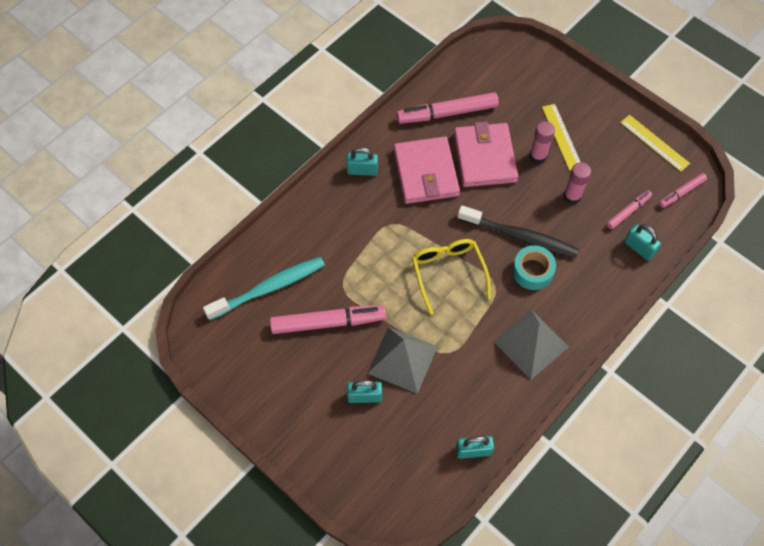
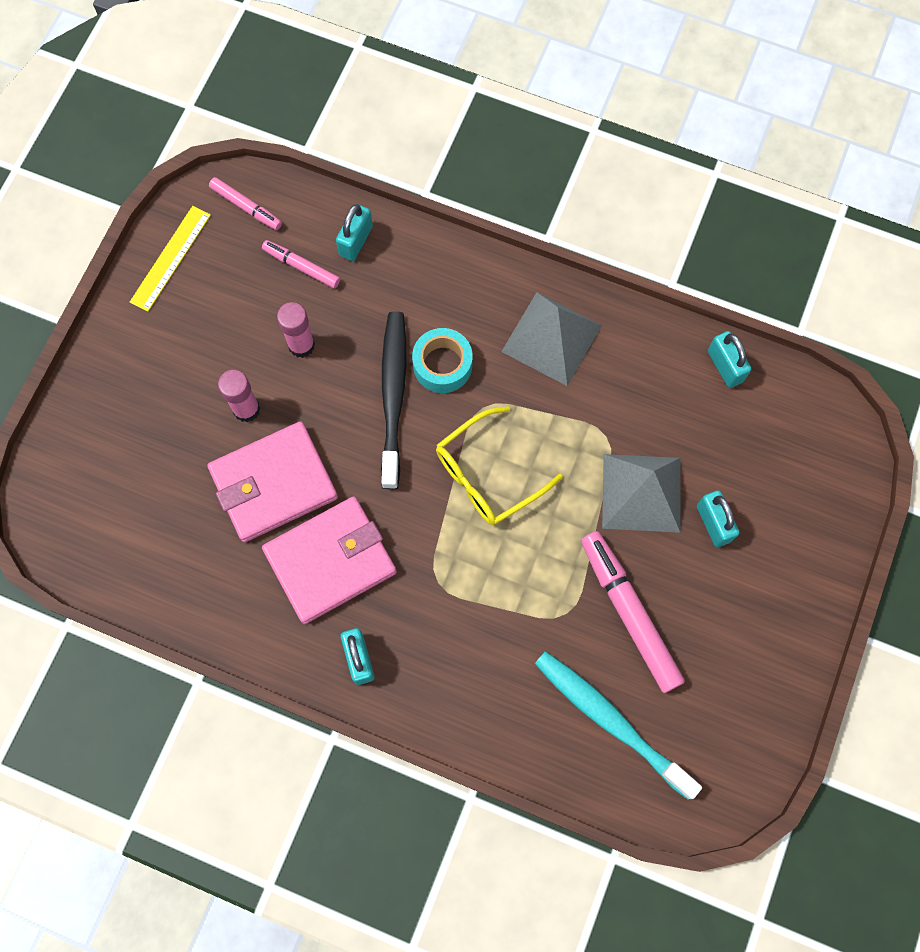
camera: 110 degrees left, 10 degrees up
pink marker [397,92,499,124] -> none
yellow ruler [542,104,580,171] -> none

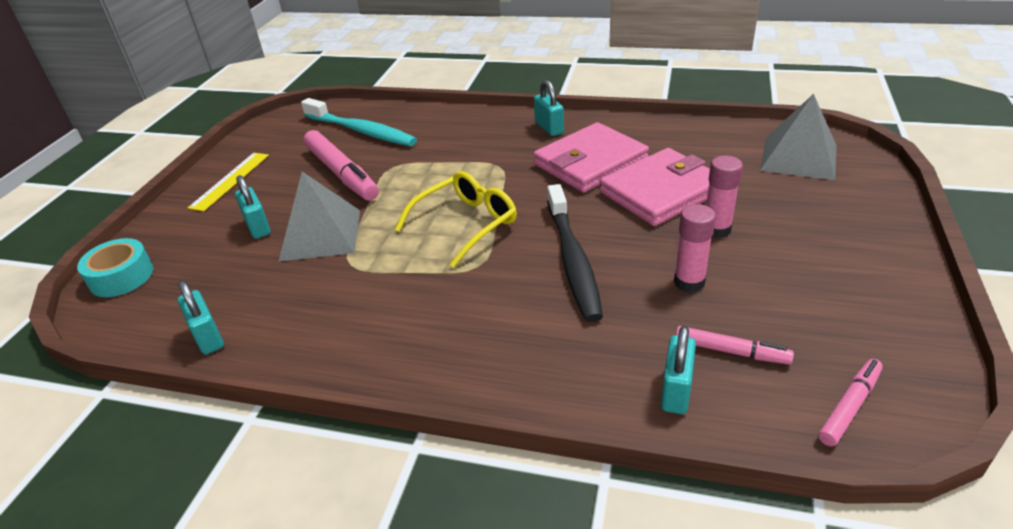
camera: 175 degrees right, 35 degrees down
yellow ruler [130,206,211,312] -> yellow ruler moved to [188,153,269,212]
pink marker [209,177,282,230] -> pink marker turned 105 degrees clockwise [818,359,883,446]
turquoise tape [412,328,473,393] -> turquoise tape moved to [77,238,154,297]
grey pyramid [501,292,602,386] -> grey pyramid moved to [760,94,837,180]

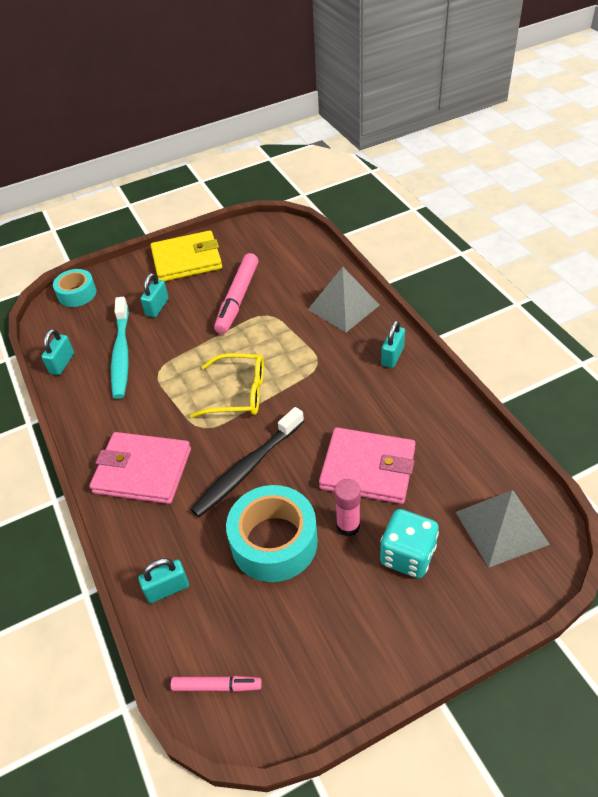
camera: 50 degrees right, 10 degrees up
yellow ruler [188,153,269,212] -> yellow wallet [150,230,222,282]
grey pyramid [278,172,360,262] -> grey pyramid moved to [308,267,380,332]
turquoise toothbrush [301,98,417,146] -> turquoise toothbrush moved to [111,297,129,399]
pink wallet [533,122,649,193] -> pink wallet moved to [90,432,191,504]
pink glue stick [674,204,716,293] -> turquoise tape [226,485,318,582]
pink marker [676,326,794,365] -> none
none -> turquoise dice [380,509,439,578]

